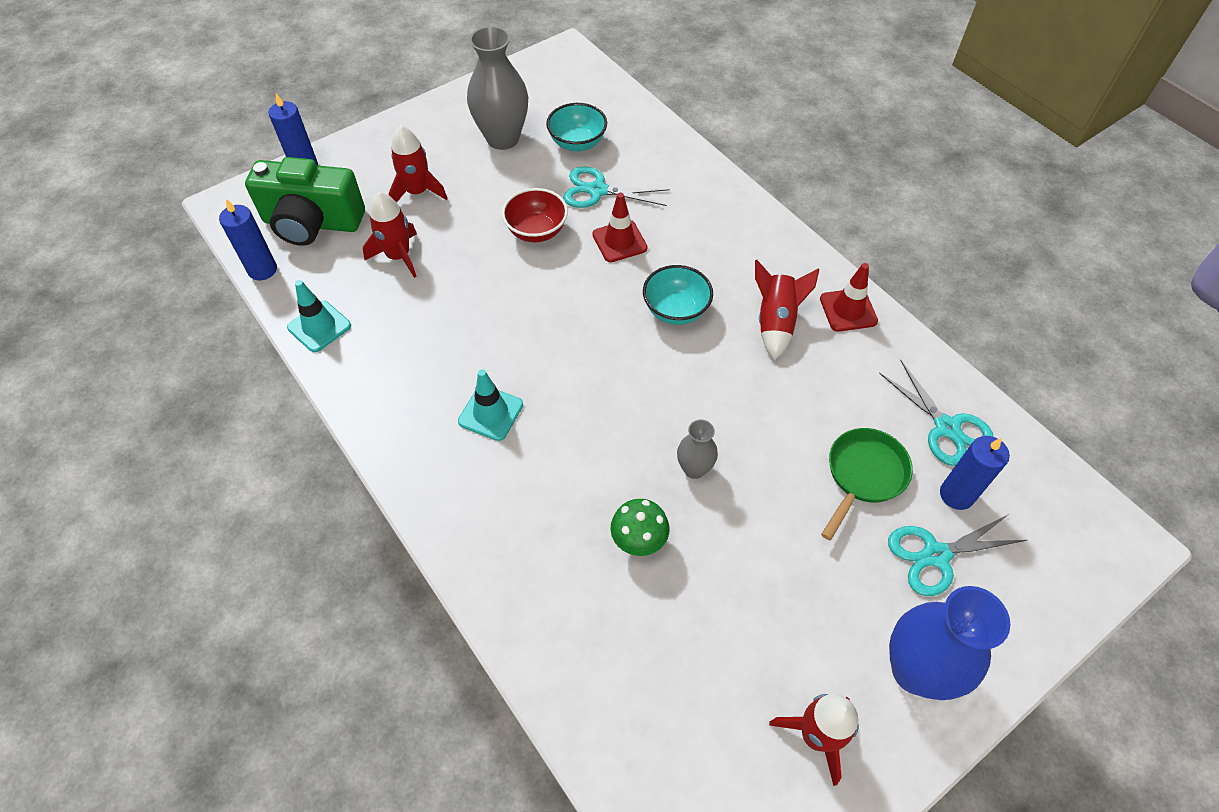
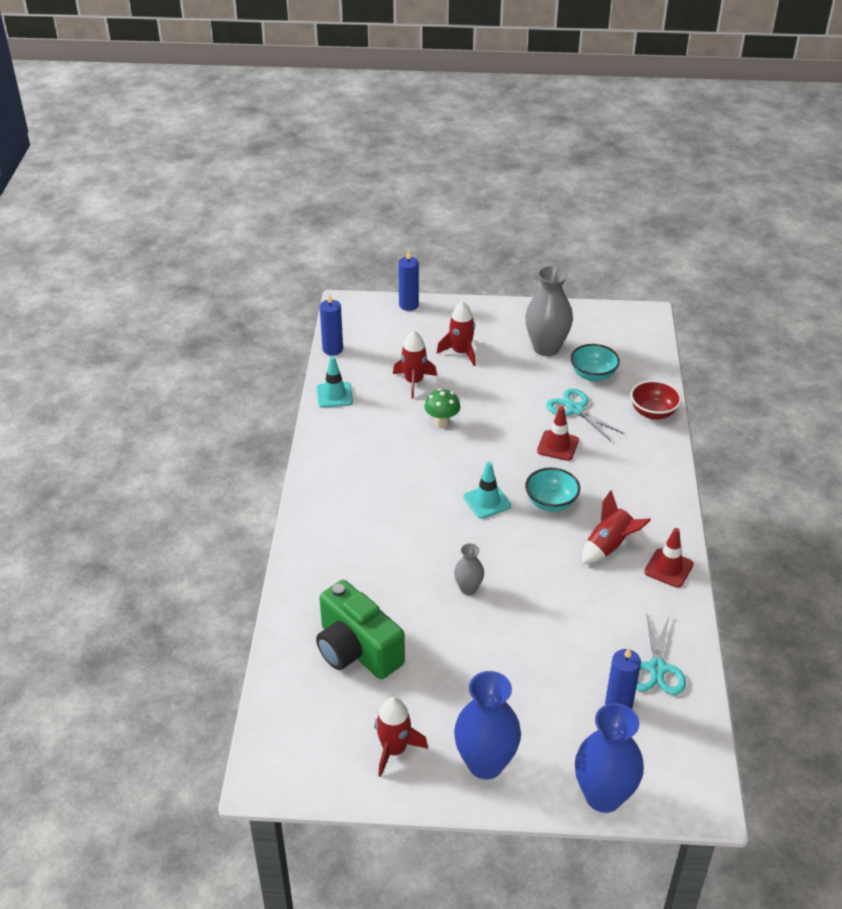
camera: 40 degrees right, 15 degrees down
green camera [245,157,365,246] -> green camera moved to [316,580,405,679]
turquoise traffic cone [458,369,523,441] -> turquoise traffic cone moved to [463,462,511,519]
red bowl [502,188,568,242] -> red bowl moved to [630,380,682,420]
green mushroom [611,499,669,556] -> green mushroom moved to [424,388,460,428]
green pan [821,428,913,540] -> none
turquoise scissors [888,514,1027,596] -> none
none -> blue vase [575,703,644,813]

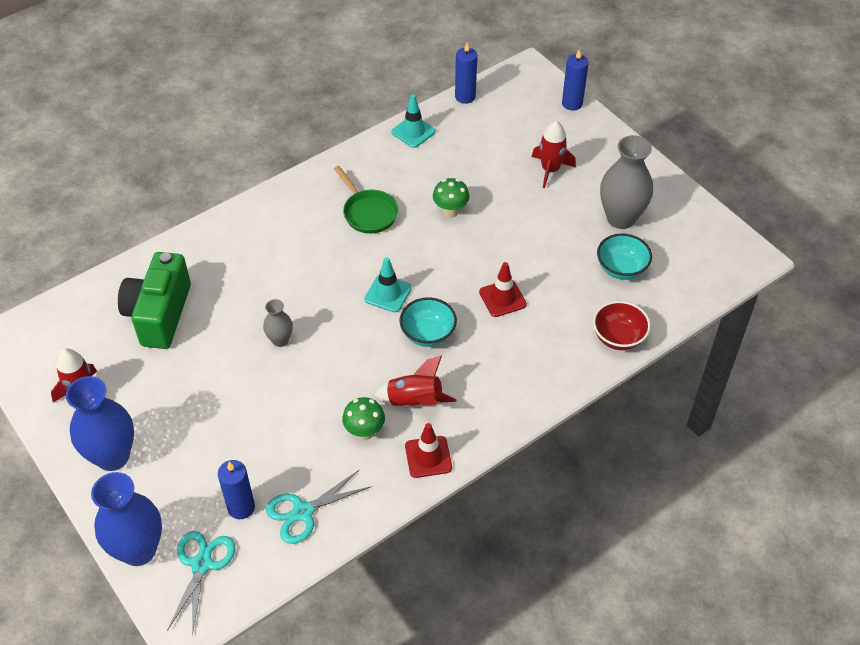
camera: 50 degrees right, 10 degrees up
red rocket [393,331,437,399] -> none
turquoise scissors [546,388,625,441] -> turquoise scissors moved to [167,531,235,636]
none -> green pan [334,166,398,234]
none -> green mushroom [342,397,385,440]

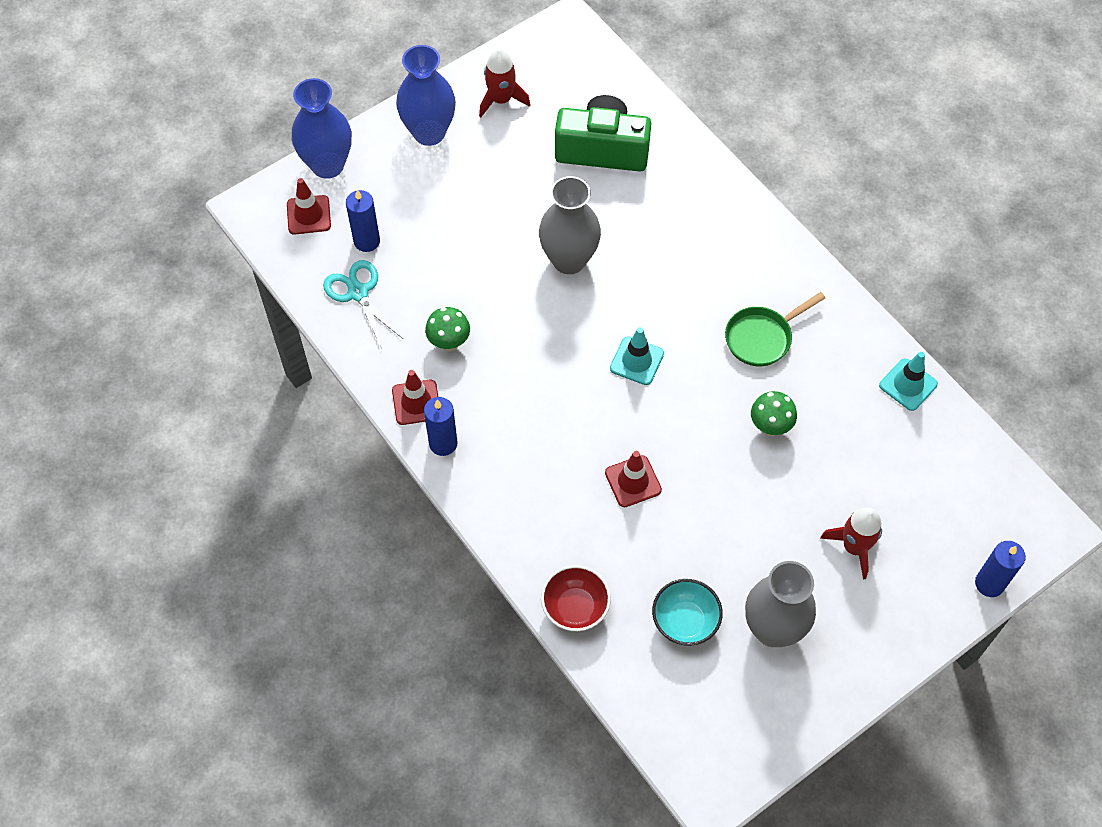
camera: 90 degrees right, 10 degrees up
turquoise scissors [167,531,235,636] -> red traffic cone [287,178,331,234]
grey vase [263,299,293,347] -> grey vase [539,176,601,274], size x1.93
red rocket [373,356,456,407] -> none
turquoise bowl [400,297,457,347] -> none
blue candle [455,43,477,104] -> blue candle moved to [424,397,457,456]

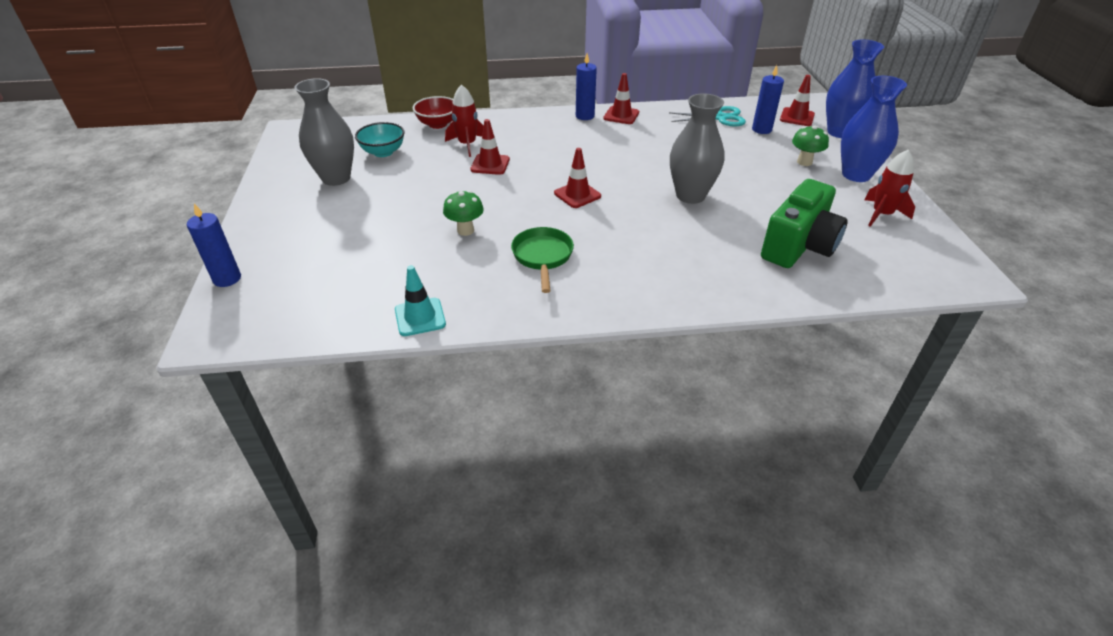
camera: 120 degrees right, 20 degrees down
green mushroom [425,307,470,351] -> green mushroom moved to [792,126,829,166]
turquoise traffic cone [610,327,664,385] -> red traffic cone [554,148,601,208]
red rocket [820,507,882,580] -> red rocket moved to [445,84,484,157]

